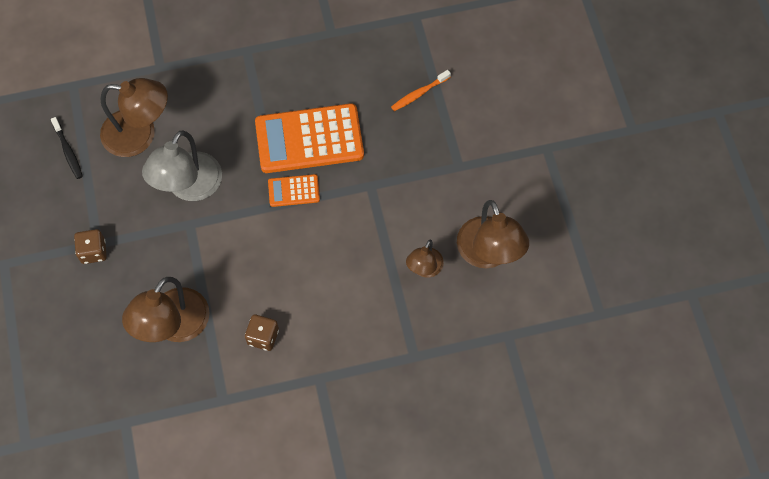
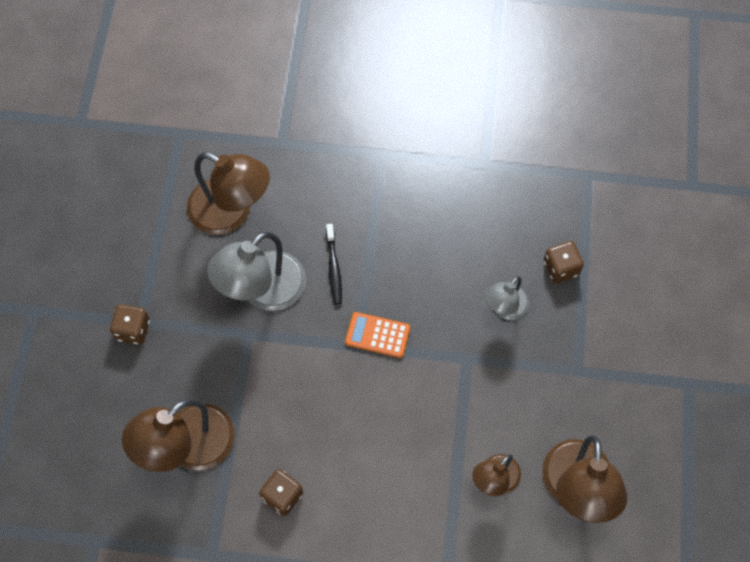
camera: 20 degrees right, 0 degrees up
black toothbrush [51,117,83,179] -> black toothbrush moved to [326,224,342,305]
orange calculator [255,103,364,173] -> none
orange toothbrush [391,70,451,111] -> brown dice [544,241,584,283]
none -> grey lamp [484,276,529,320]

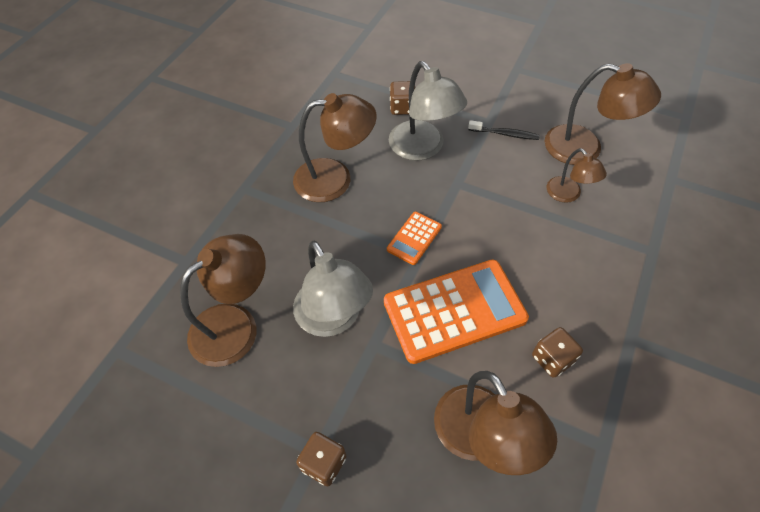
camera: 70 degrees left, 10 degrees down
black toothbrush [326,224,342,305] -> black toothbrush moved to [468,120,540,140]
grey lamp [484,276,529,320] -> grey lamp [389,61,467,161], size x1.74
none -> brown lamp [293,93,377,202]
none -> orange calculator [384,260,529,364]

